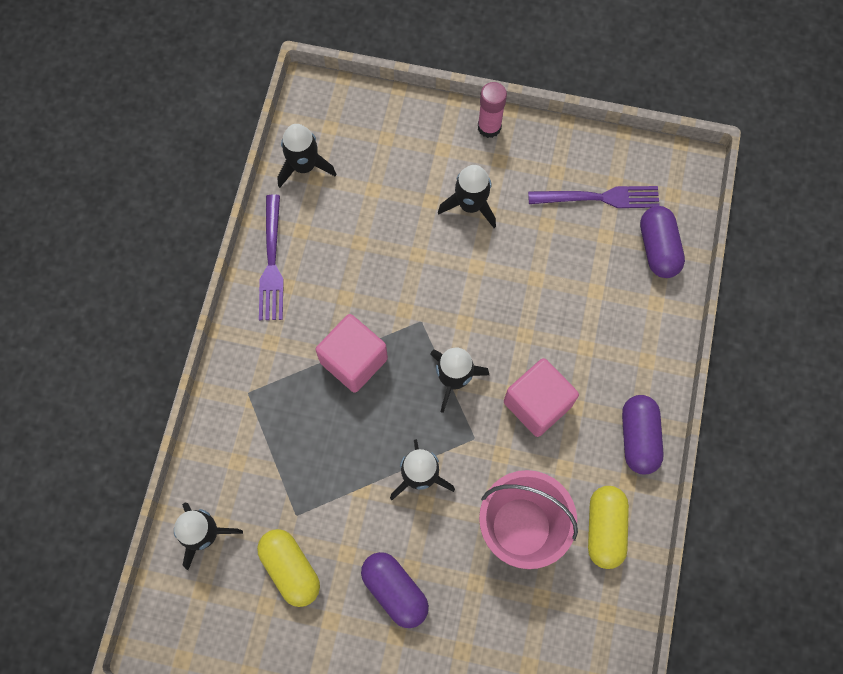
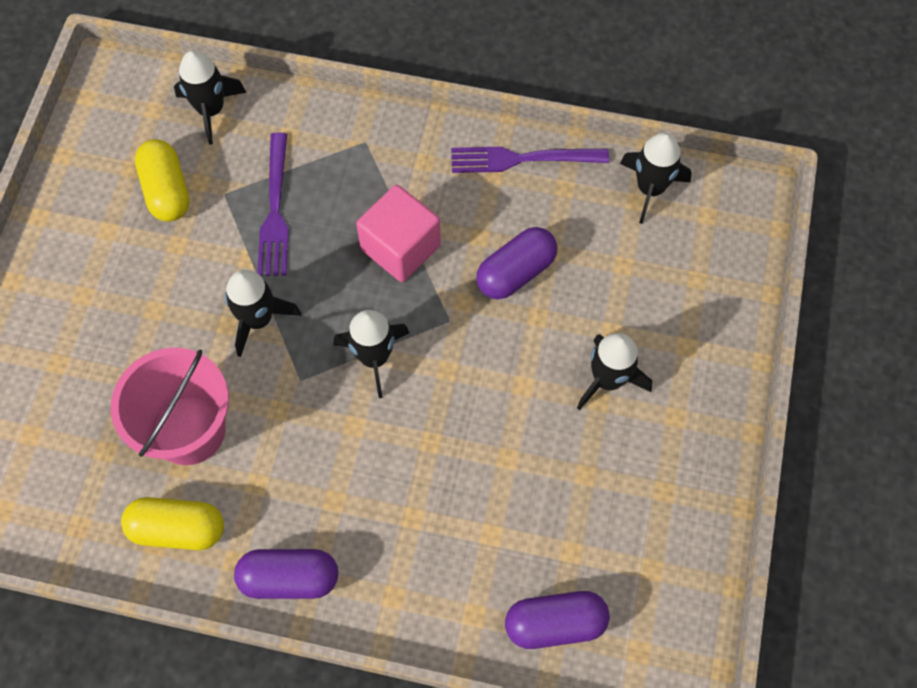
camera: 90 degrees right, 5 degrees down
yellow capsule [257,529,320,607] -> yellow capsule turned 75 degrees counterclockwise [135,139,190,222]
purple capsule [361,552,429,628] -> purple capsule moved to [476,227,557,299]
pink glue stick [478,82,507,138] -> none
pink cube [504,358,579,437] -> none
purple fork [528,186,660,208] -> purple fork moved to [257,133,289,276]

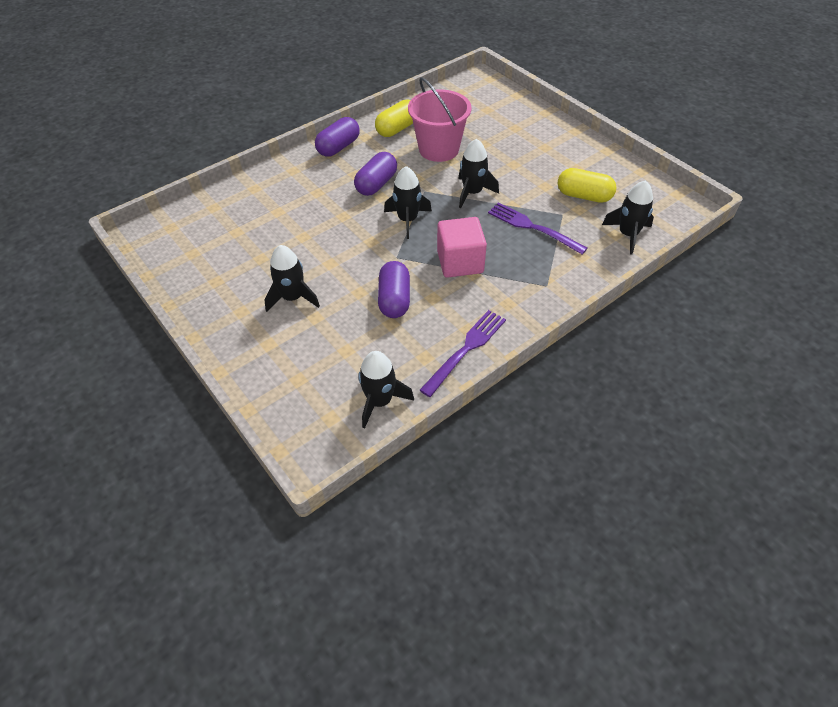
camera: 130 degrees right, 15 degrees down
purple capsule [505,591,610,649] -> purple capsule moved to [354,152,397,196]

